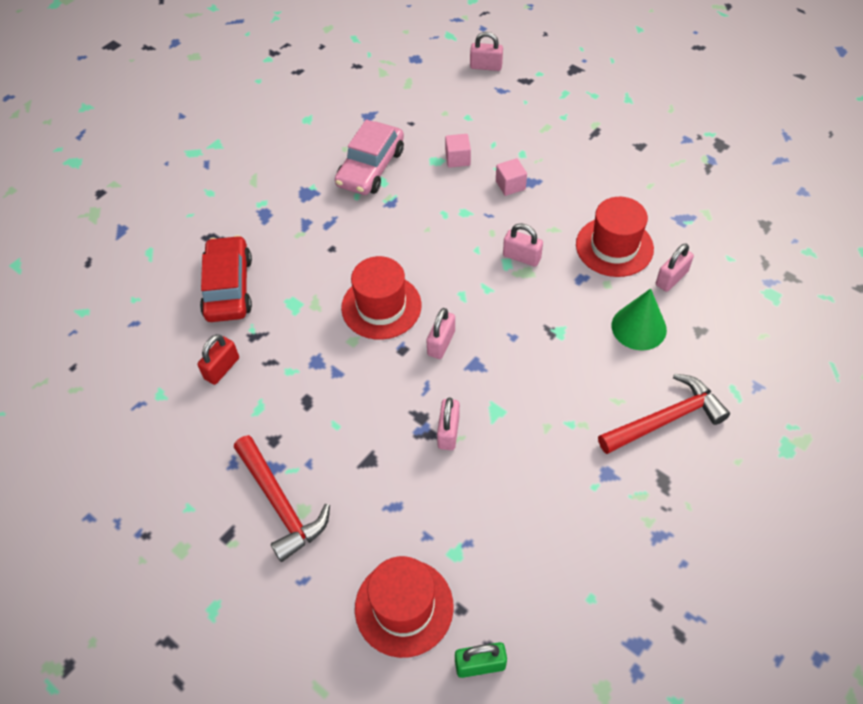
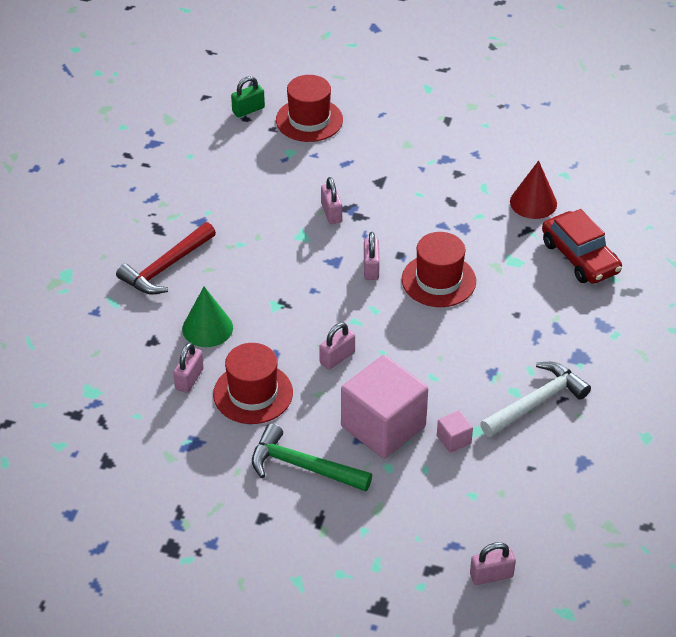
camera: 155 degrees right, 10 degrees down
red padlock [197,334,239,385] -> red cone [510,161,557,219]
red hammer [234,435,330,562] -> none
pink car [335,119,404,195] -> white hammer [480,362,591,437]
pink cube [496,158,527,196] -> pink cube [341,355,428,459], size x2.40
pink padlock [503,223,543,267] -> pink padlock turned 45 degrees counterclockwise [319,322,355,370]
none -> green hammer [252,423,372,491]

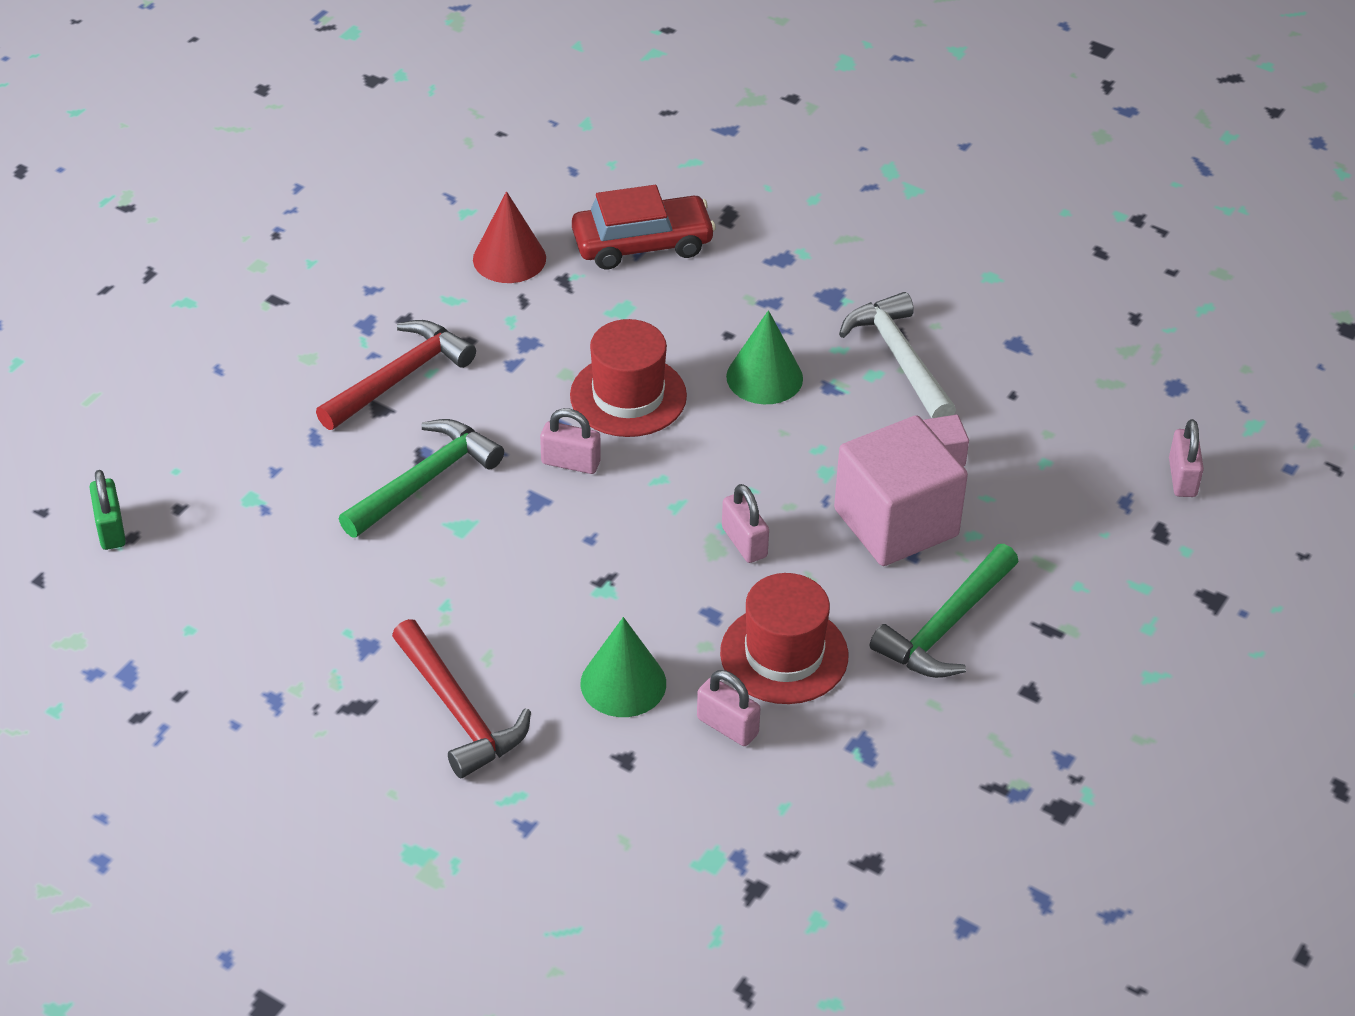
camera: 75 degrees left, 0 degrees up
red hat [276,75,343,142] -> none
pink padlock [321,177,342,224] -> green hammer [339,419,504,538]
none -> red hammer [316,320,476,430]
none -> green cone [726,310,803,404]

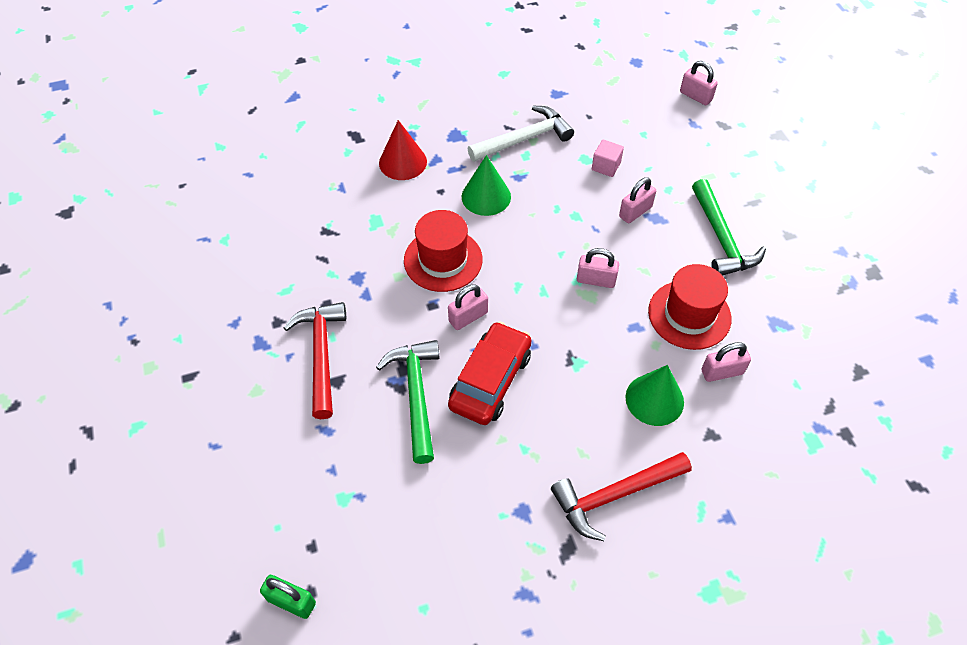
camera: 50 degrees left, 10 degrees up
red hammer [392,619,531,778] -> red hammer turned 150 degrees clockwise [551,452,692,541]
red cone [473,191,546,283] -> red cone moved to [379,120,427,180]
red car [572,185,716,269] -> red car moved to [448,321,532,425]
pink cube [834,415,968,566] -> pink padlock [619,177,656,223]
white hammer [839,292,956,418] -> white hammer turned 135 degrees clockwise [467,106,574,162]

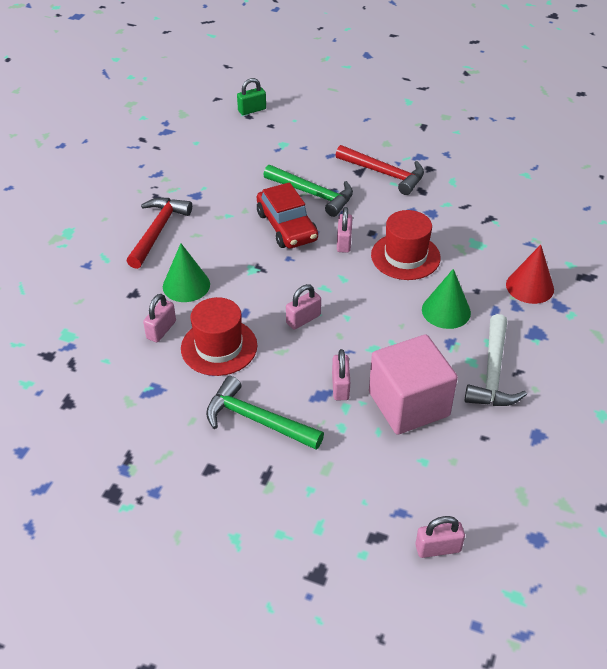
camera: 130 degrees right, 10 degrees down
pink cube [592,139,624,177] -> pink cube [369,334,458,435], size x2.40

